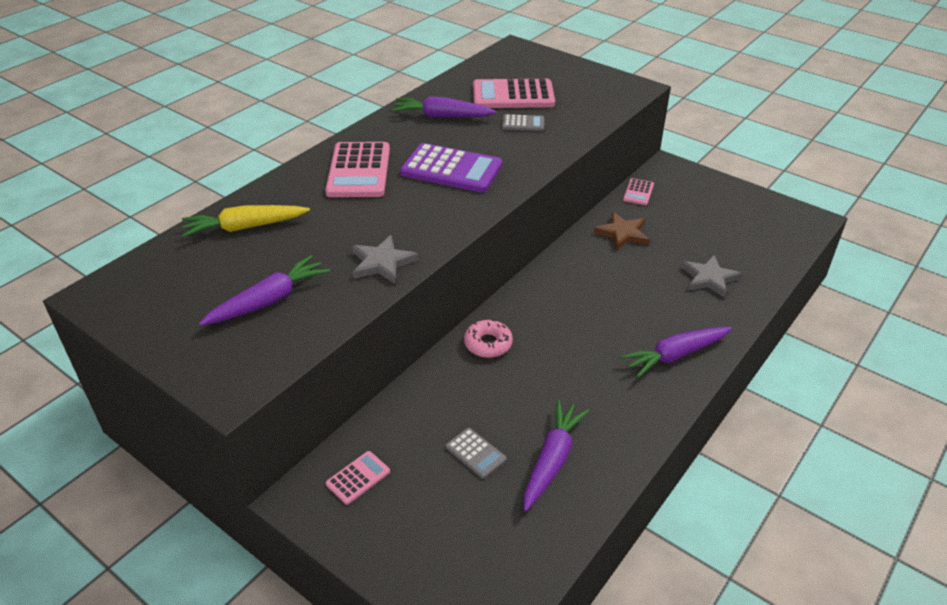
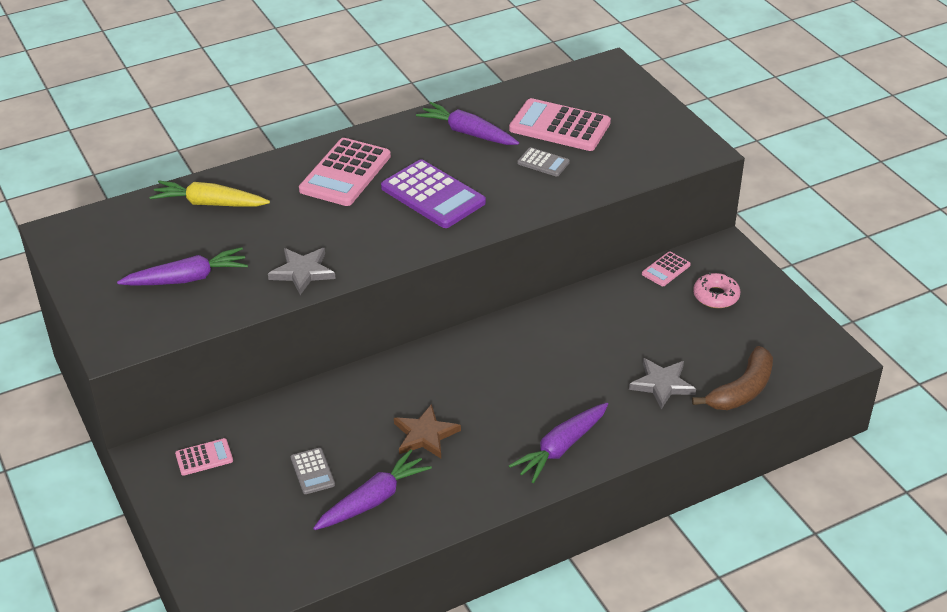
camera: 25 degrees right, 0 degrees up
pink donut [464,320,513,358] -> pink donut moved to [693,272,740,308]
brown star [594,212,649,251] -> brown star moved to [394,404,461,458]
purple carrot [620,327,732,377] -> purple carrot turned 45 degrees counterclockwise [509,403,608,483]
none -> brown banana [692,346,773,410]

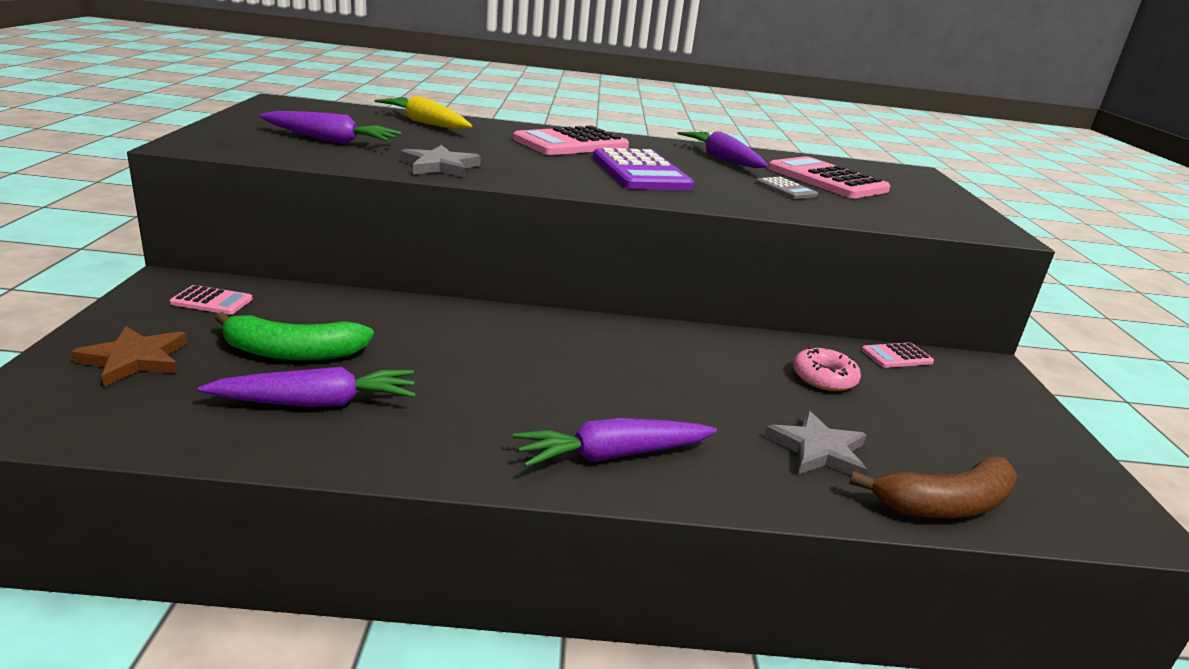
camera: 25 degrees right, 15 degrees down
grey calculator [291,448,335,494] -> green banana [215,312,374,361]
brown star [394,404,461,458] -> brown star moved to [71,326,188,387]
pink donut [693,272,740,308] -> pink donut moved to [793,347,861,391]

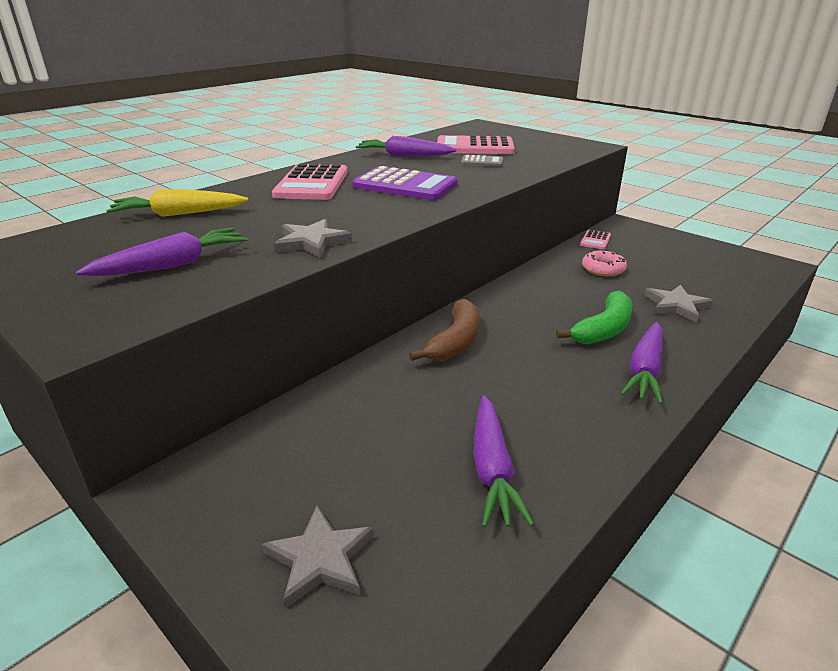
camera: 45 degrees left, 5 degrees up
brown star [71,326,188,387] -> grey star [262,506,374,608]
pink calculator [170,285,253,315] -> none
purple carrot [198,367,416,407] -> purple carrot turned 150 degrees clockwise [473,395,534,528]
green banana [215,312,374,361] -> green banana moved to [556,290,632,344]
brown banana [849,455,1017,518] -> brown banana moved to [409,299,480,361]

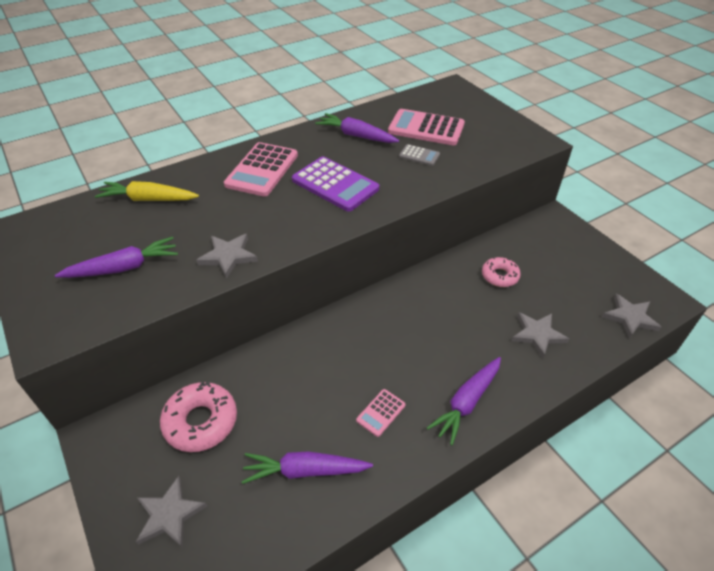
camera: 15 degrees right, 15 degrees up
brown banana [409,299,480,361] -> none
purple carrot [473,395,534,528] -> purple carrot turned 75 degrees clockwise [242,451,373,484]
green banana [556,290,632,344] -> none
pink calculator [580,230,611,249] -> pink calculator moved to [356,389,406,437]
none -> pink donut [160,382,237,452]
none -> grey star [602,294,661,339]

